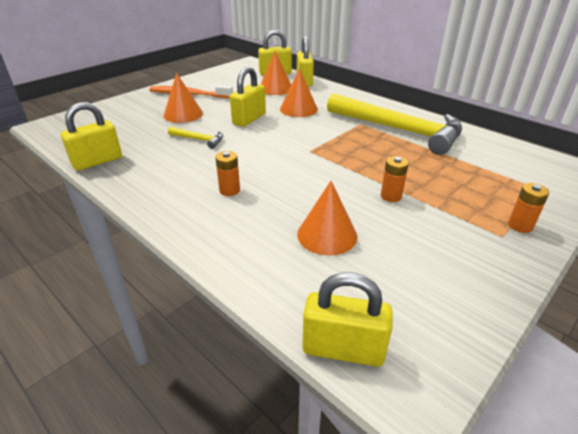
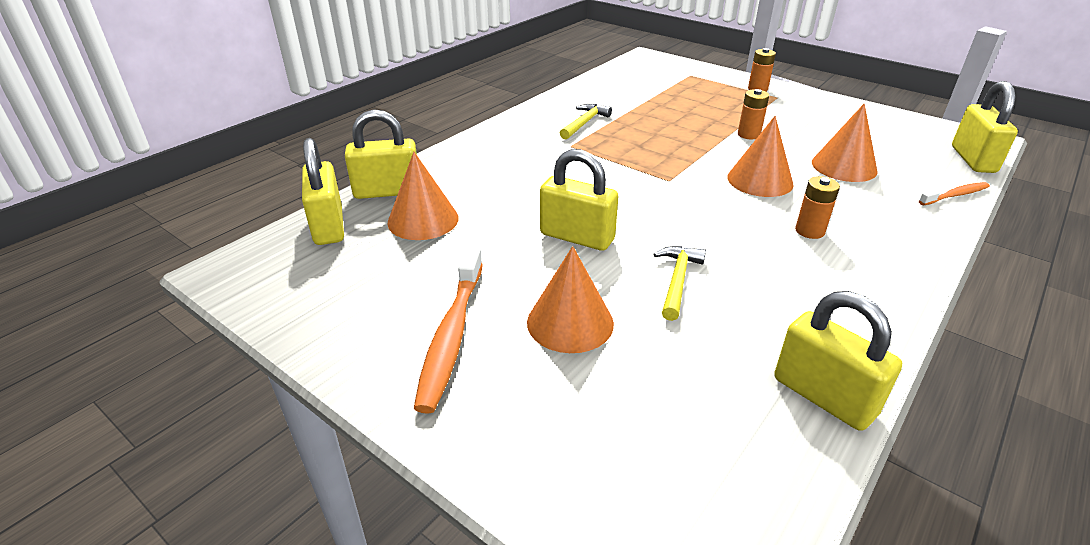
camera: 95 degrees left, 0 degrees up
orange cone [280,68,318,117] -> orange cone moved to [727,116,794,197]
yellow hammer [327,93,462,155] -> yellow hammer [560,104,612,140], size x0.41
none -> orange toothbrush [919,182,990,205]

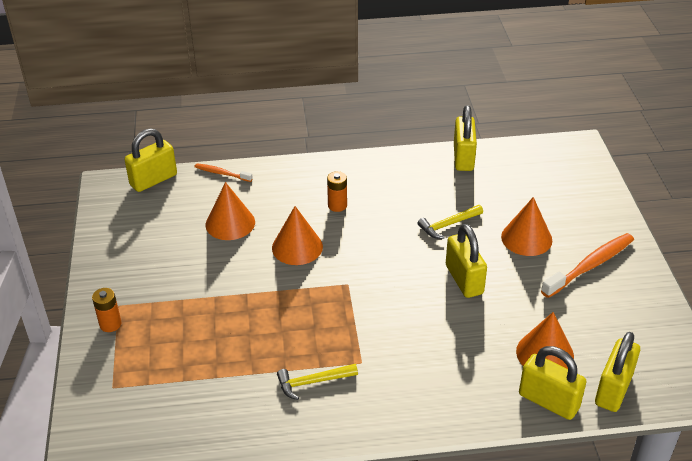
camera: 135 degrees left, 5 degrees up
orange battery [738,89,769,139] -> none

